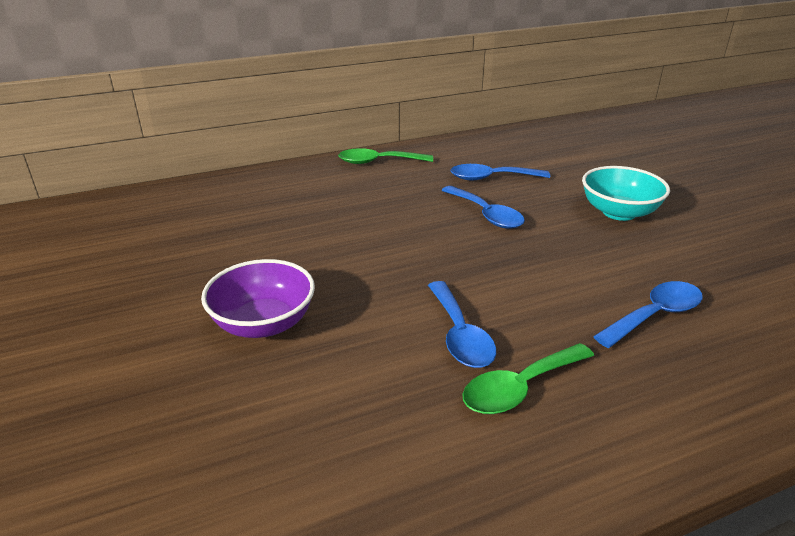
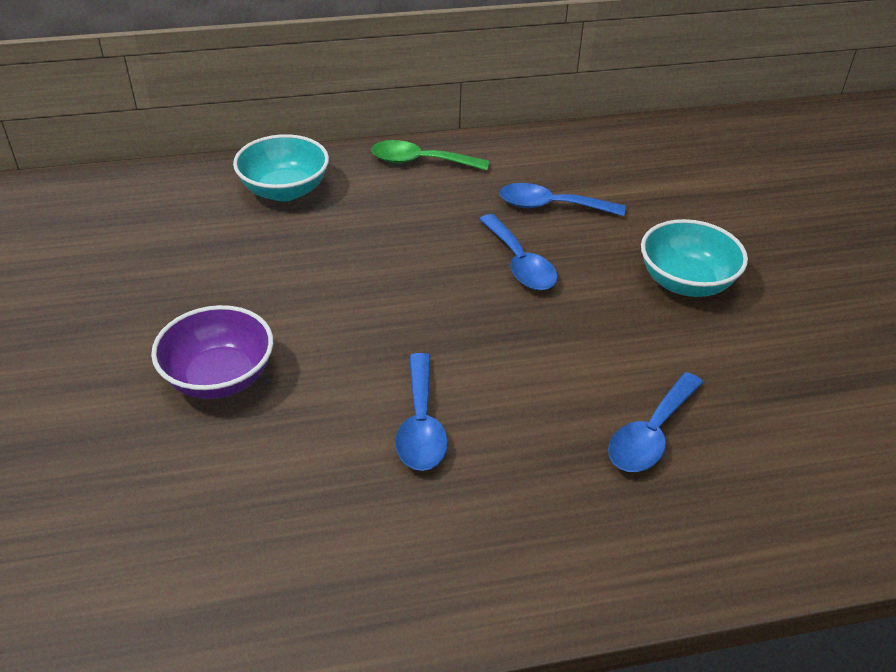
camera: 10 degrees right, 10 degrees up
green spoon [462,343,594,414] -> none
blue spoon [593,281,703,348] -> blue spoon turned 150 degrees clockwise [608,372,703,472]
none -> turquoise bowl [233,134,329,202]

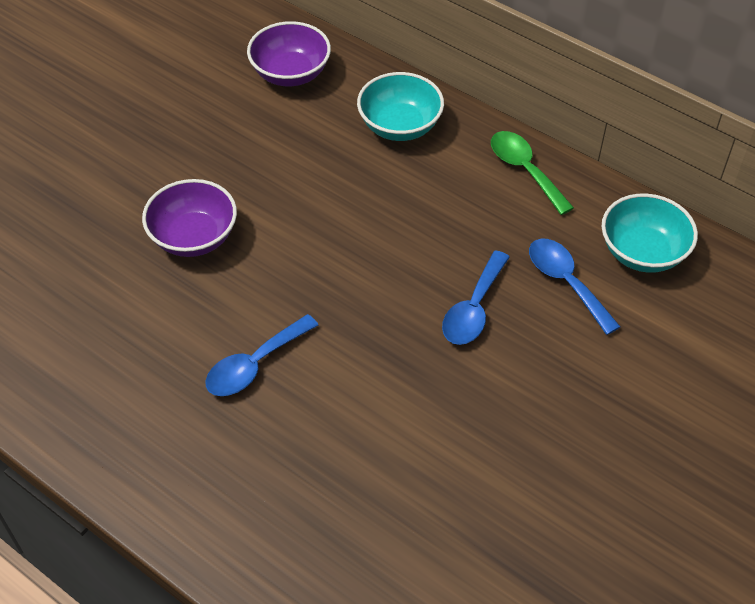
camera: 50 degrees right, 10 degrees up
blue spoon [608,372,703,472] -> none
turquoise bowl [641,219,748,297] -> turquoise bowl moved to [602,194,698,273]
none -> purple bowl [247,21,331,86]

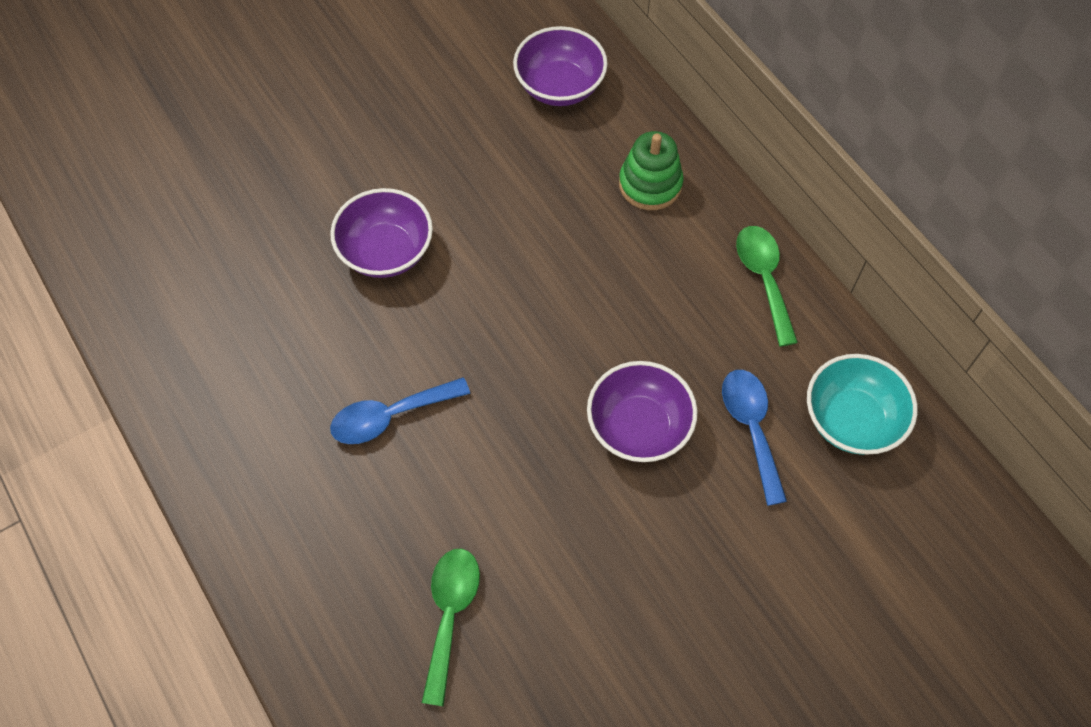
camera: 20 degrees right, 10 degrees up
turquoise bowl [357,72,444,141] -> green stacking toy [619,131,684,210]
blue spoon [442,250,510,345] -> purple bowl [587,361,697,462]
none -> green spoon [422,549,480,706]

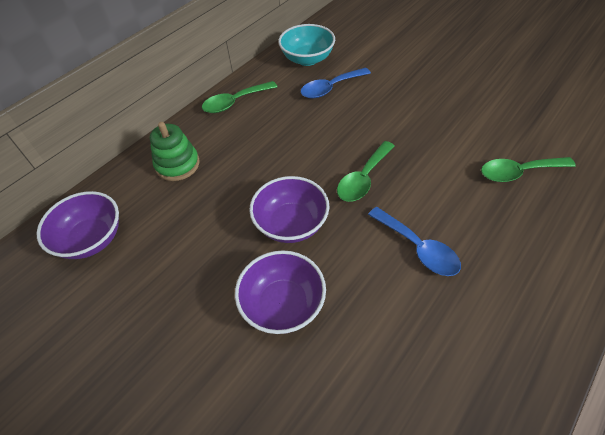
camera: 105 degrees left, 10 degrees down
purple bowl [587,361,697,462] -> purple bowl moved to [249,176,329,243]
none -> green spoon [337,141,395,202]

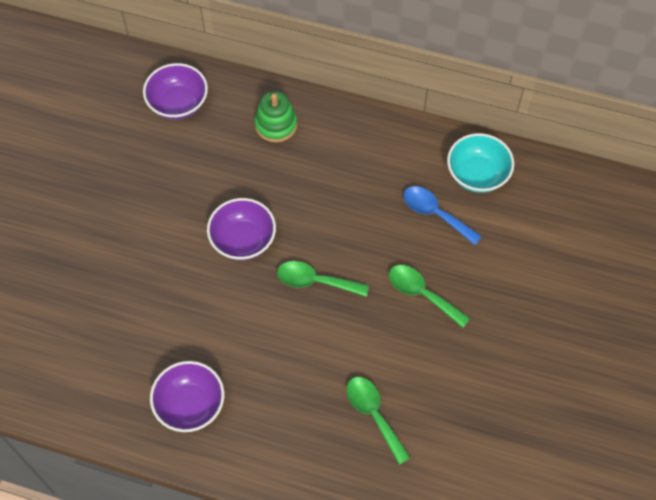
camera: 65 degrees right, 10 degrees up
green spoon [202,81,277,113] -> green spoon moved to [389,265,470,328]
purple bowl [235,250,326,334] -> purple bowl moved to [150,361,224,432]
blue spoon [368,207,461,276] -> none

